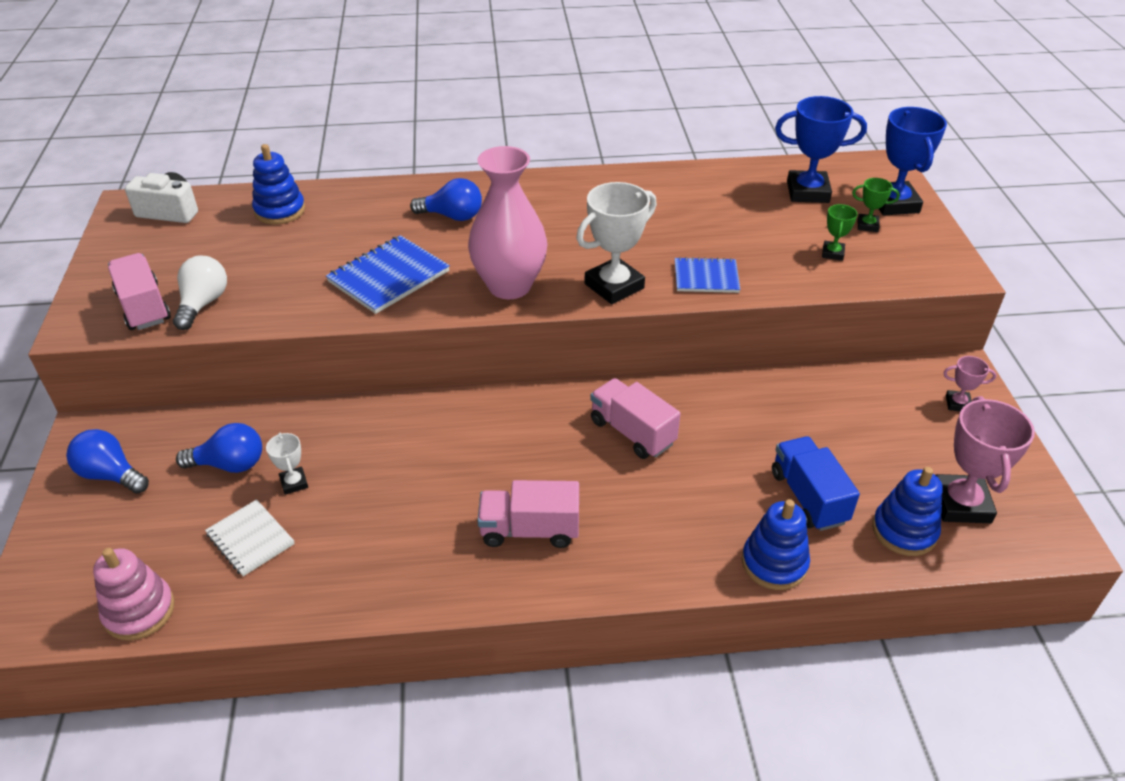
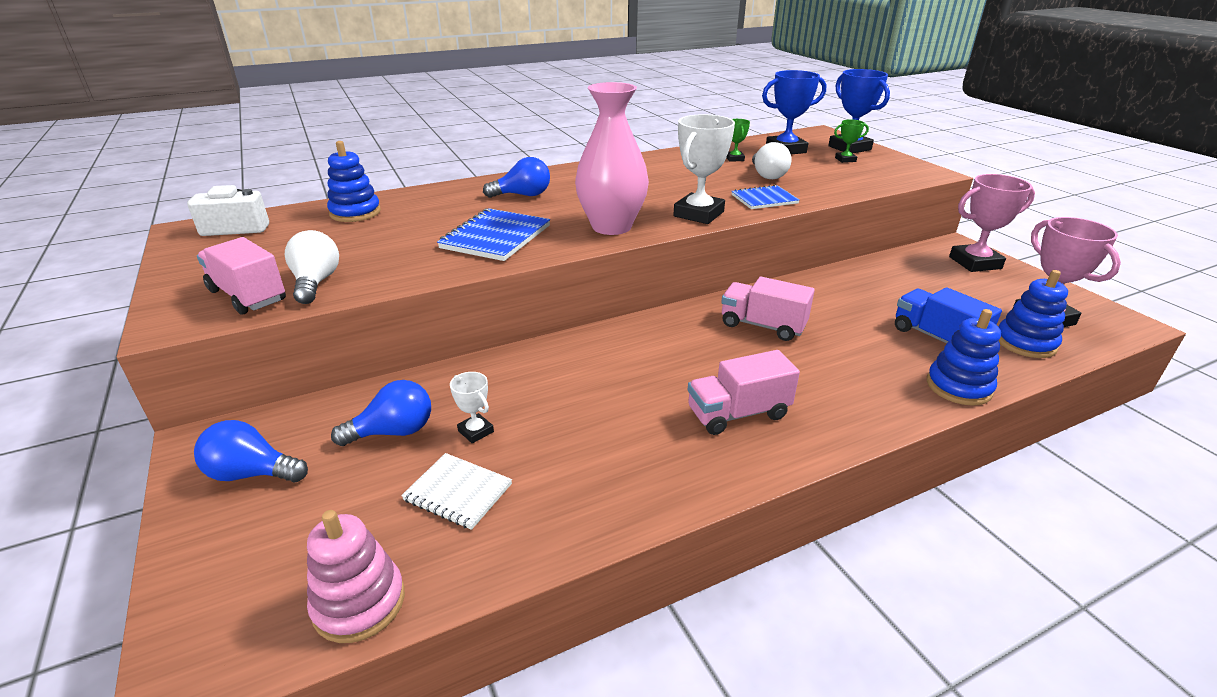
camera: 20 degrees left, 10 degrees down
green trophy [822,204,858,261] -> green trophy moved to [726,119,750,162]
pink trophy [943,356,996,411] -> pink trophy [949,174,1035,272], size x2.01
none -> white light bulb [752,142,792,179]

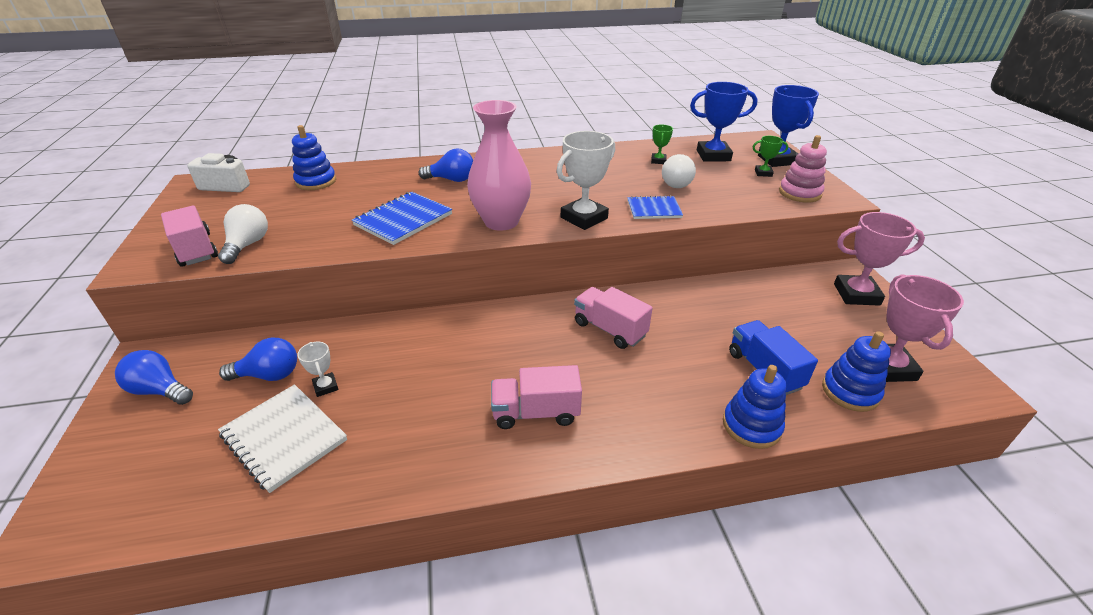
camera: 15 degrees right, 5 degrees up
pink stacking toy [307,510,405,643] -> pink stacking toy moved to [779,135,827,203]
white notebook [401,453,512,530] -> white notebook [218,384,347,493], size x1.54

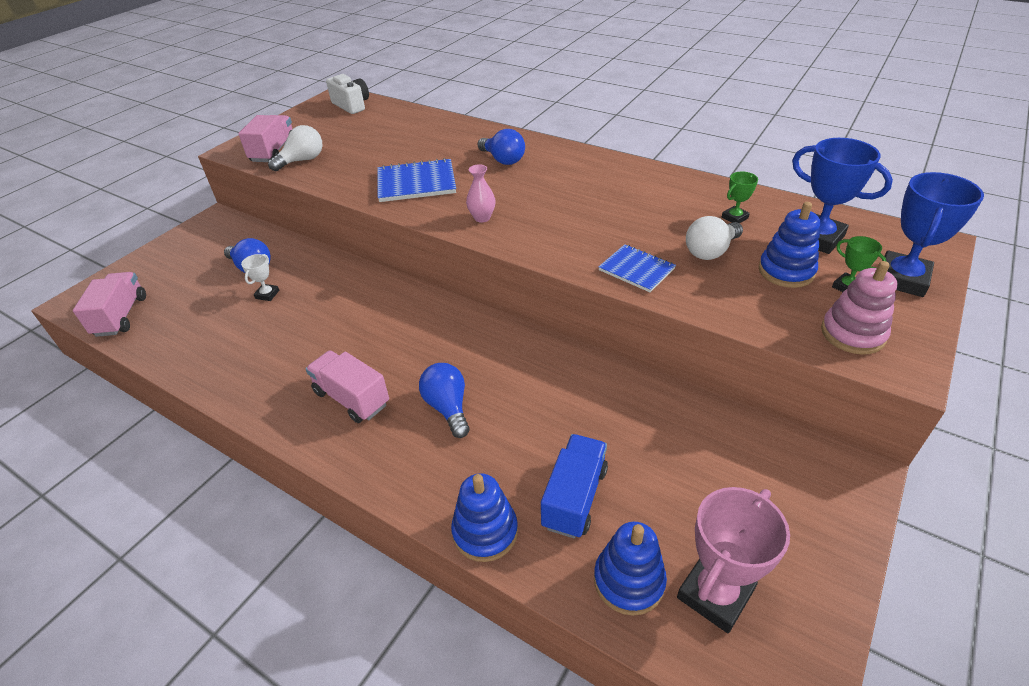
camera: 45 degrees right, 5 degrees up
blue light bulb [115,350,193,405] -> blue light bulb moved to [419,363,470,438]
white notebook [218,384,347,493] -> none
blue stacking toy [292,125,336,190] -> blue stacking toy moved to [759,202,820,288]
pink vase [467,100,531,231] -> pink vase [466,164,495,223], size x0.44
white trophy [557,131,615,230] -> none
pink truck [574,287,653,349] -> pink truck moved to [73,272,146,337]
pink trophy [834,212,925,306] -> none

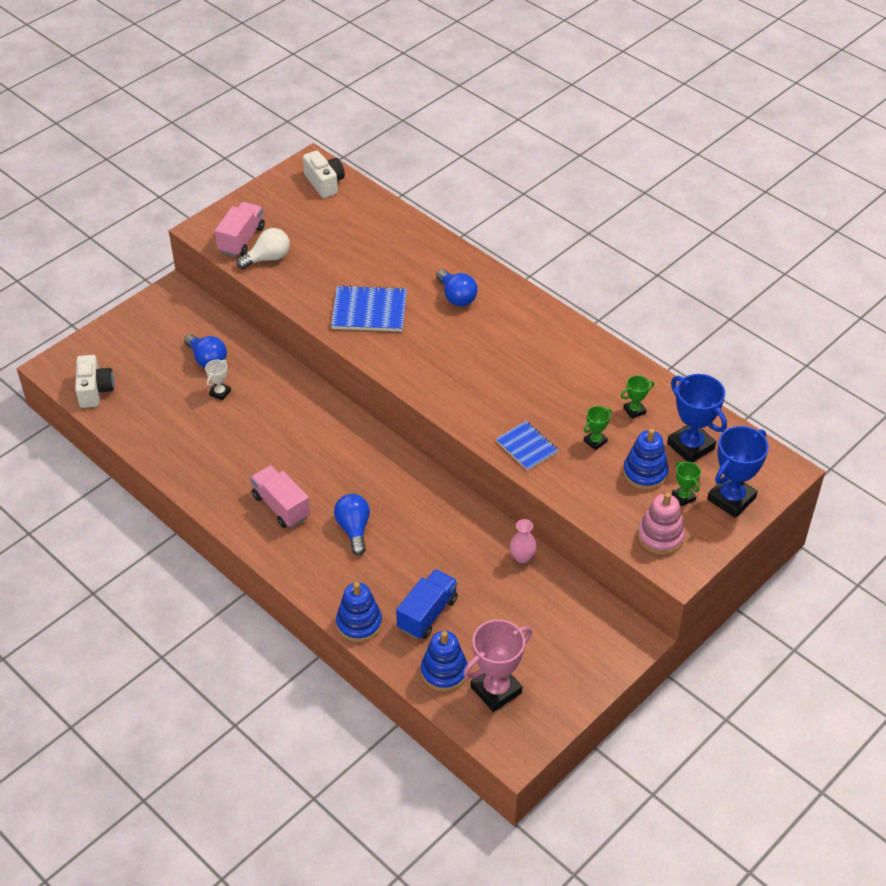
camera: 10 degrees right, 5 degrees up
pink truck [73,272,146,337] -> white camera [75,355,114,408]
pink vase [466,164,495,223] -> pink vase moved to [510,519,537,563]
white light bulb [686,216,743,260] -> green trophy [584,406,612,450]

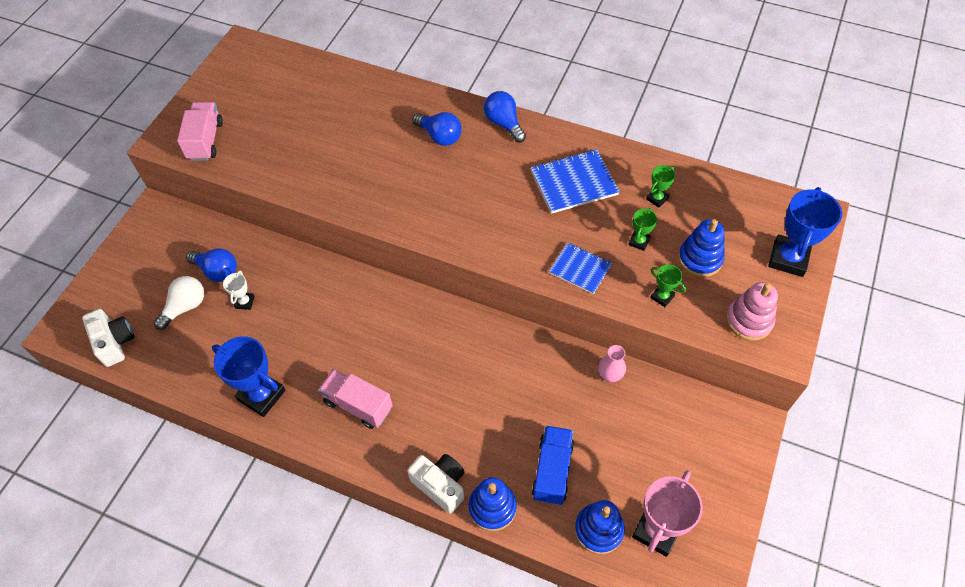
camera: 20 degrees left, 10 degrees up
white light bulb [237,228,290,269] -> white light bulb moved to [153,276,204,330]
white camera [303,151,345,198] -> white camera moved to [407,454,465,514]
blue notebook [331,285,407,331] -> blue notebook moved to [531,149,620,214]
blue light bulb [334,494,370,555] -> blue light bulb moved to [484,91,526,142]
blue trophy [667,374,727,462] -> blue trophy moved to [212,336,286,417]
green trophy [672,461,701,506] -> green trophy moved to [650,264,686,307]

